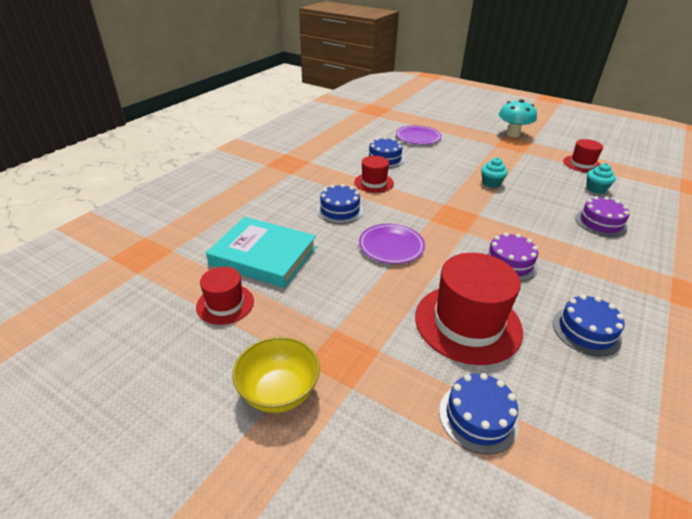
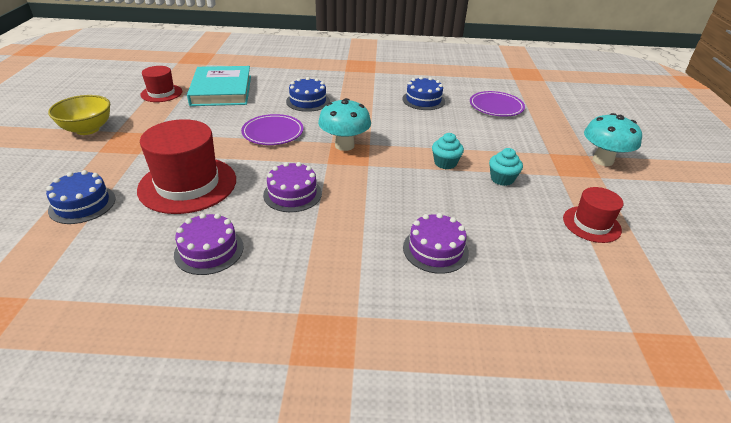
camera: 60 degrees right, 0 degrees up
red hat [354,156,394,193] -> none
blue cake [553,295,624,357] -> purple cake [174,213,244,275]
turquoise cupcake [586,163,616,194] -> turquoise cupcake moved to [489,148,523,186]
none -> turquoise mushroom [318,98,371,151]

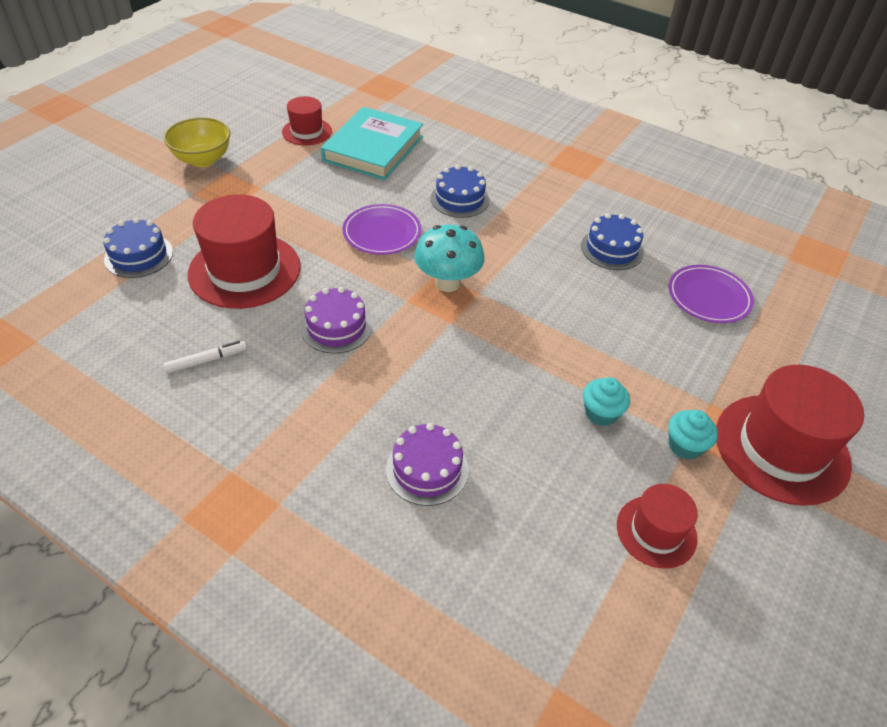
camera: 30 degrees right, 10 degrees up
purple cake [174,213,244,275] -> white marker [163,341,247,374]
turquoise cupcake [432,133,464,169] -> turquoise cupcake moved to [668,410,718,460]
turquoise mushroom [584,113,642,166] -> red hat [716,365,864,506]

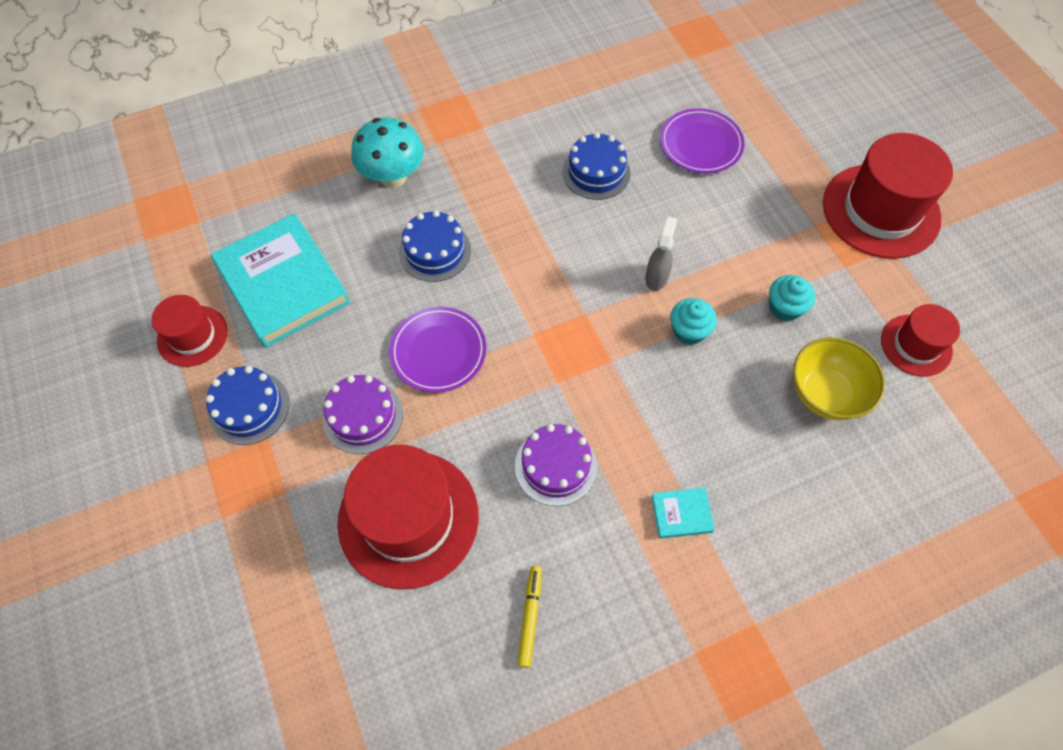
camera: 55 degrees left, 15 degrees up
blue cake [103,218,173,278] -> blue cake moved to [206,366,289,445]
white marker [163,341,247,374] -> yellow marker [517,566,542,668]
yellow bowl [164,117,230,167] -> yellow bowl moved to [793,337,885,420]
purple cake [386,423,469,506] -> purple cake moved to [323,375,403,454]
turquoise mushroom [414,224,485,292] -> turquoise mushroom moved to [351,117,424,188]
turquoise cupcake [668,410,718,460] -> turquoise cupcake moved to [670,298,717,345]
none -> grey spray bottle [645,216,677,291]
none -> turquoise book [651,488,715,539]

